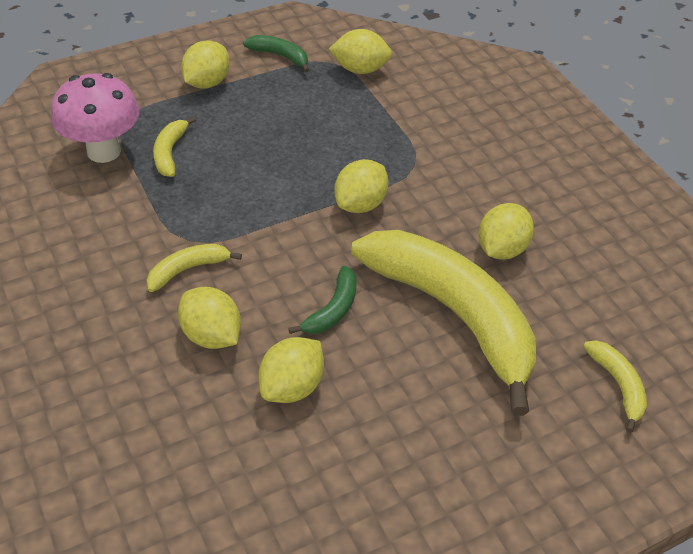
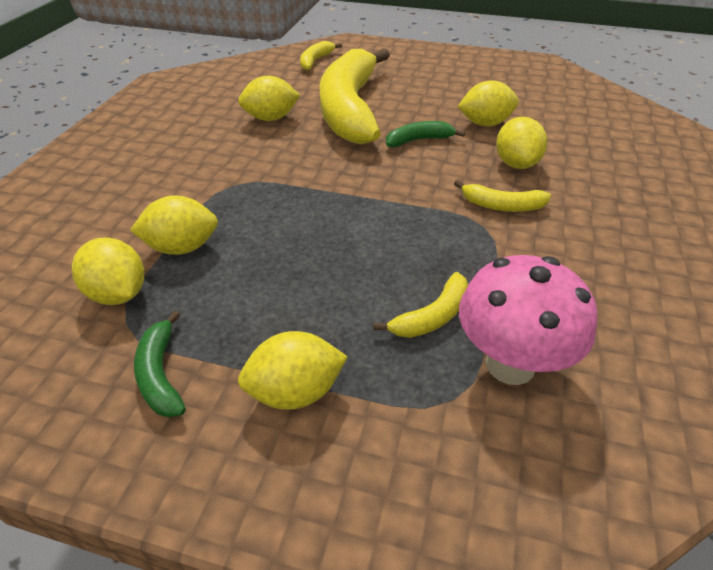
camera: 135 degrees left, 5 degrees down
yellow lemon [334,159,389,213] -> yellow lemon moved to [130,195,218,255]

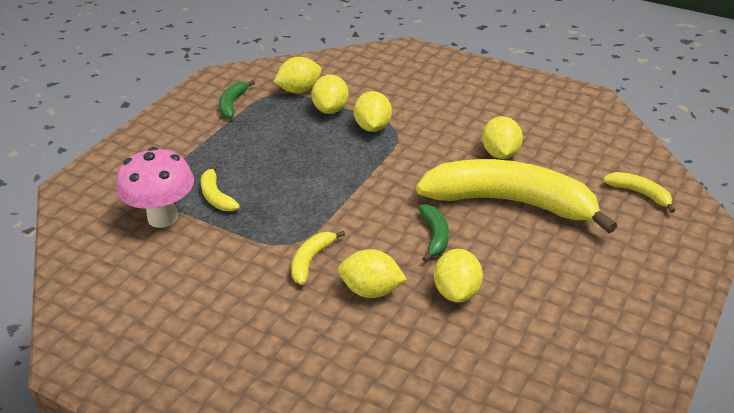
camera: 105 degrees right, 5 degrees down
green banana [134,311,186,417] -> green banana turned 75 degrees counterclockwise [219,80,255,118]
yellow lemon [238,331,348,410] -> yellow lemon moved to [354,91,392,132]

